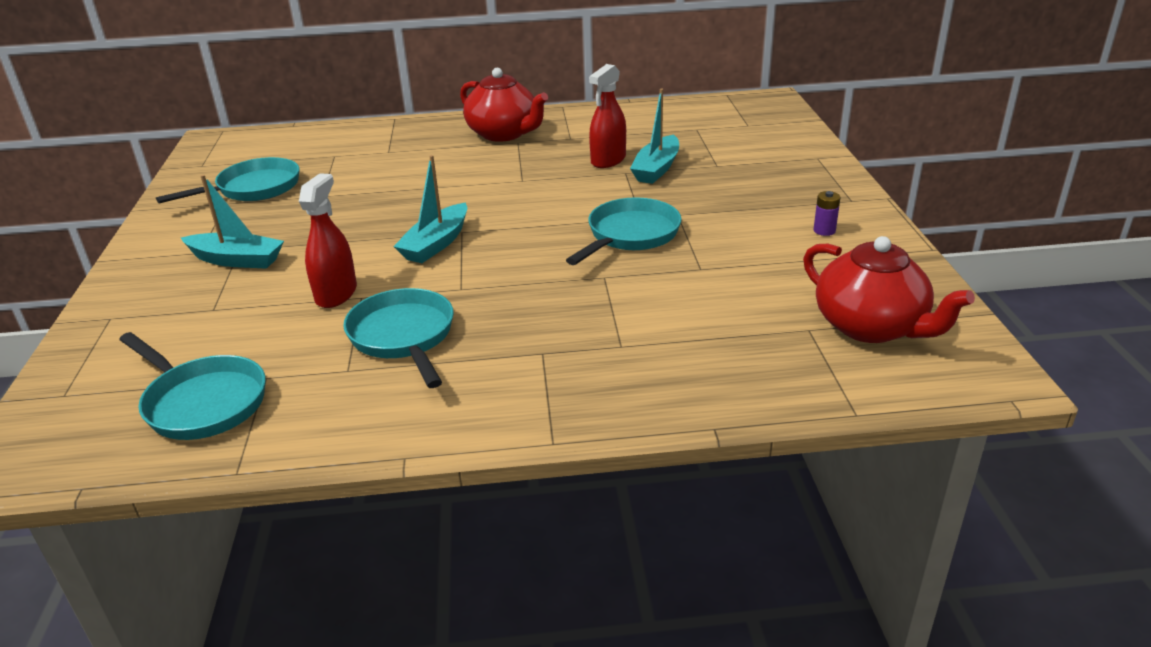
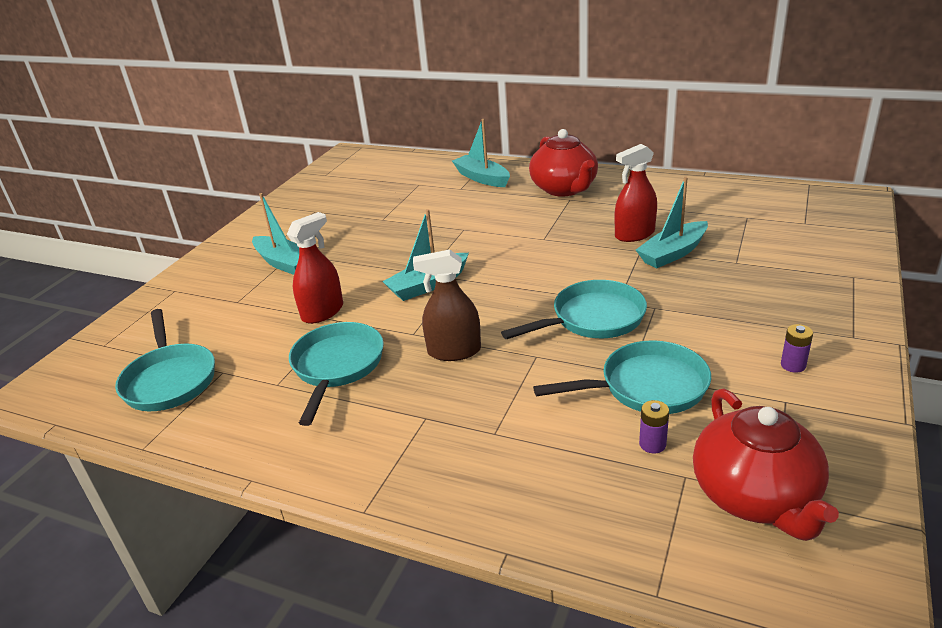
camera: 30 degrees right, 0 degrees up
turquoise pan [156,157,299,203] -> turquoise pan moved to [533,340,711,414]
none -> brown spray bottle [413,249,481,361]
none -> turquoise boat [452,119,510,187]
none -> purple battery [639,400,669,453]

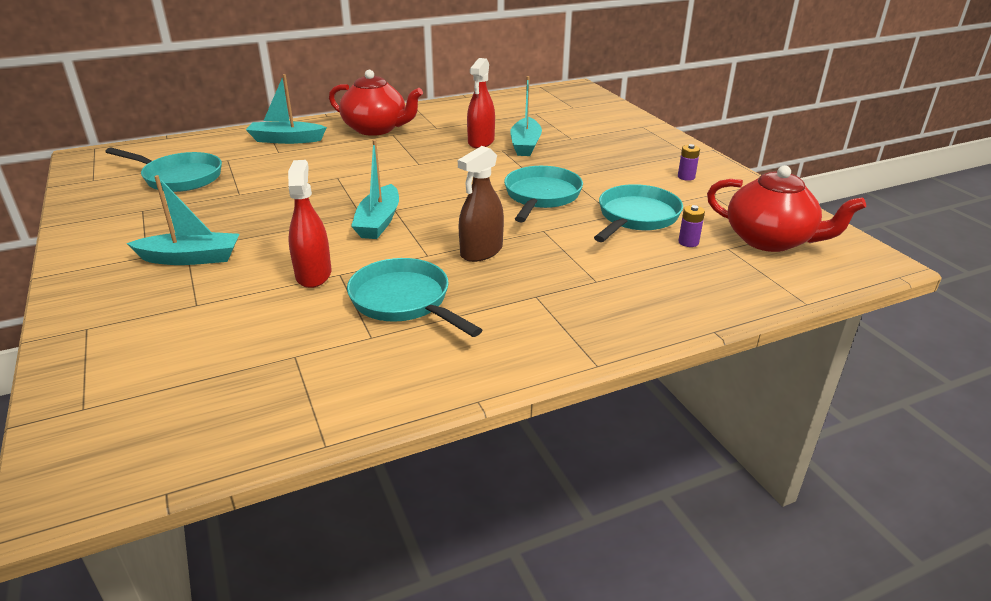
camera: 50 degrees left, 0 degrees up
turquoise pan [115,309,215,411] -> turquoise pan moved to [105,147,222,192]

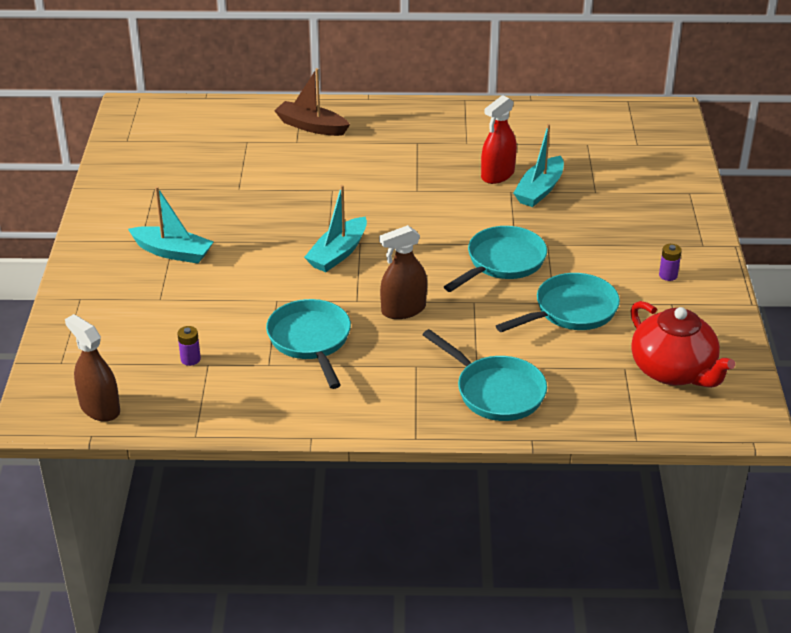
camera: 25 degrees right, 5 degrees up
turquoise pan [105,147,222,192] -> turquoise pan moved to [423,329,547,421]
turquoise boat [246,74,327,144] -> brown boat [274,68,350,136]
red spray bottle [288,160,331,288] -> none
red teapot [329,70,423,136] -> none
purple battery [678,205,705,247] -> purple battery moved to [177,326,201,366]
none -> brown spray bottle [65,314,120,422]

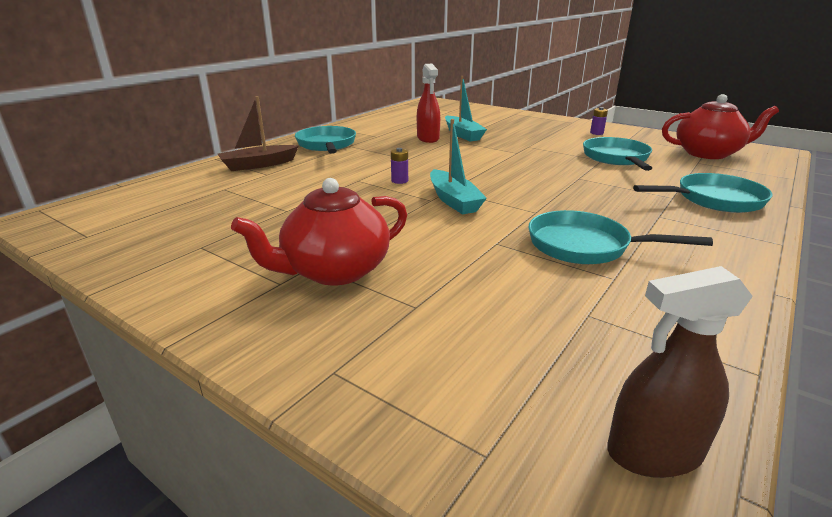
camera: 55 degrees left, 10 degrees down
turquoise boat [128,186,214,264] -> red teapot [231,178,407,286]
purple battery [177,326,201,366] -> purple battery moved to [391,148,408,184]
brown spray bottle [379,225,427,319] -> none
turquoise pan [444,226,547,292] -> turquoise pan moved to [295,126,356,154]

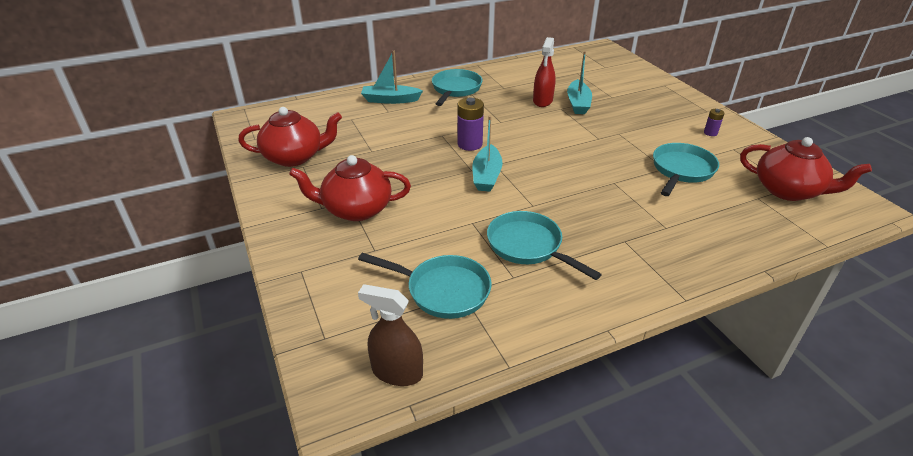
camera: 30 degrees right, 10 degrees up
brown boat [218,96,299,171] -> turquoise boat [361,51,423,104]
purple battery [391,148,408,184] -> purple battery [457,98,484,151], size x1.84
turquoise pan [633,173,773,213] -> turquoise pan moved to [358,253,492,319]
none -> red teapot [238,107,342,167]

